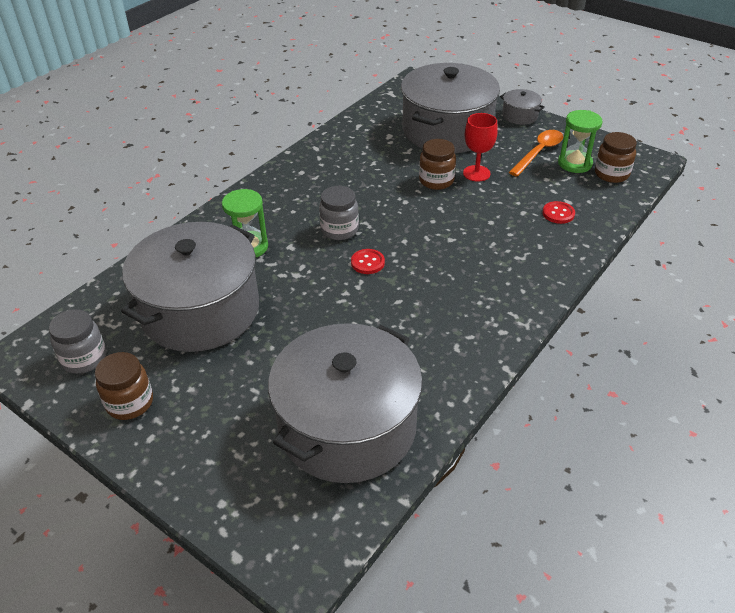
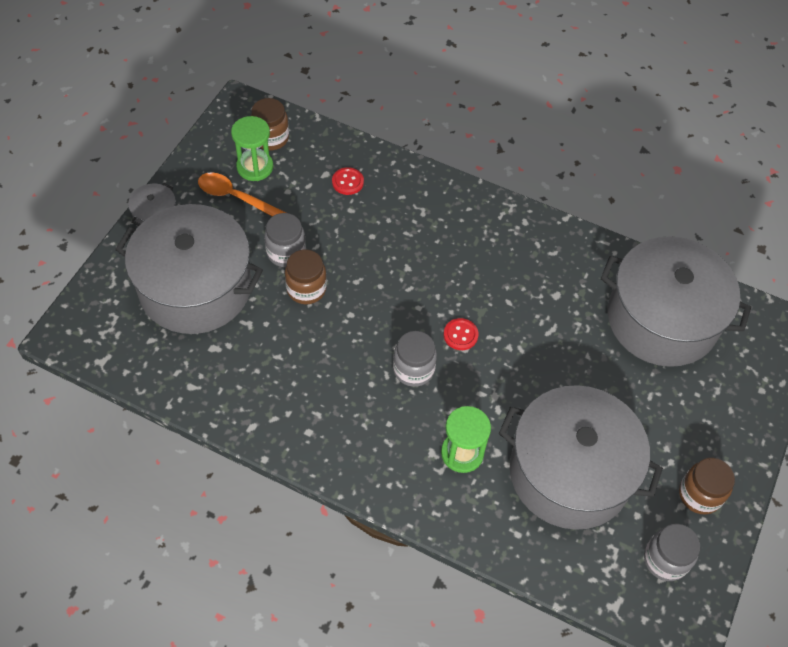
camera: 105 degrees left, 15 degrees up
red goblet [463,113,498,182] -> grey jar [264,213,306,267]

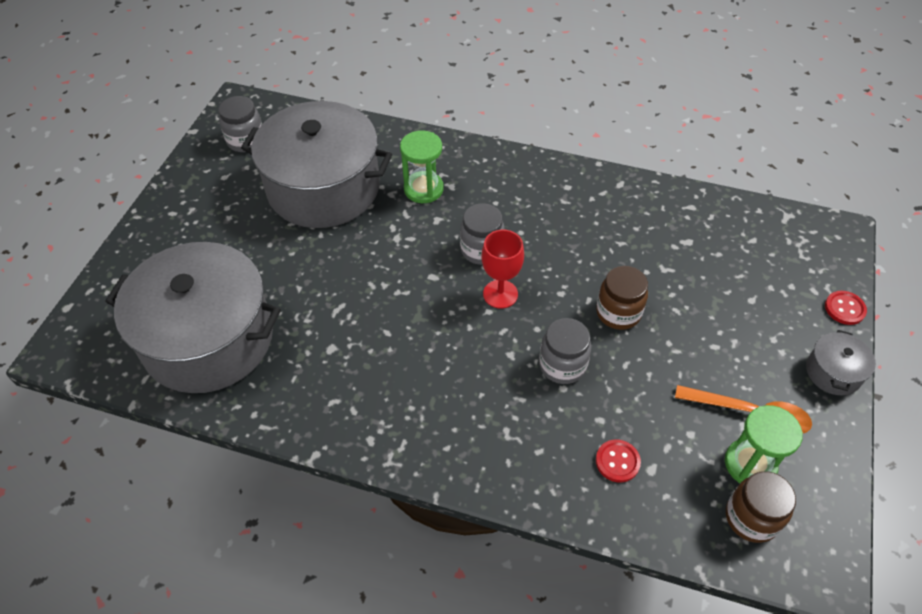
camera: 175 degrees right, 5 degrees down
grey pot [115,204,263,334] -> none
grey jar [264,213,306,267] -> grey jar moved to [539,318,591,384]
red button [444,318,478,350] -> red button moved to [825,291,867,325]
brown jar [679,458,735,514] -> none
none -> red goblet [482,230,524,309]

